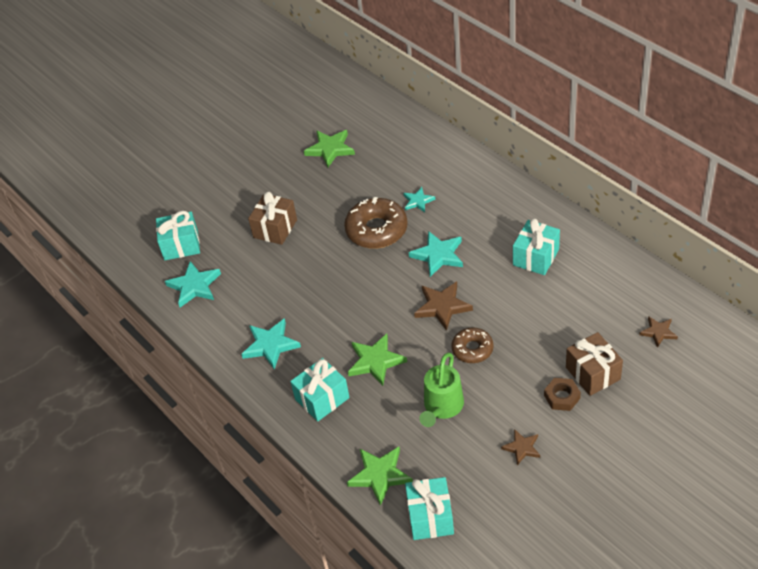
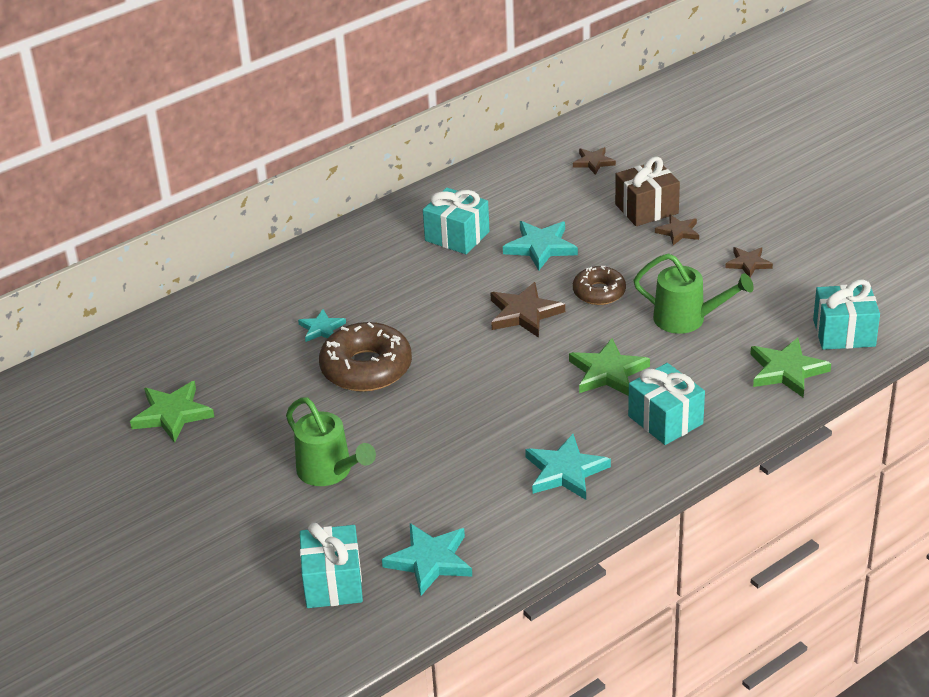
camera: 90 degrees left, 10 degrees down
brown gift [248,192,297,245] -> green watering can [286,397,376,486]
turquoise star [409,231,463,277] -> turquoise star moved to [503,221,578,270]
brown nut [544,378,581,411] -> brown star [655,215,699,245]

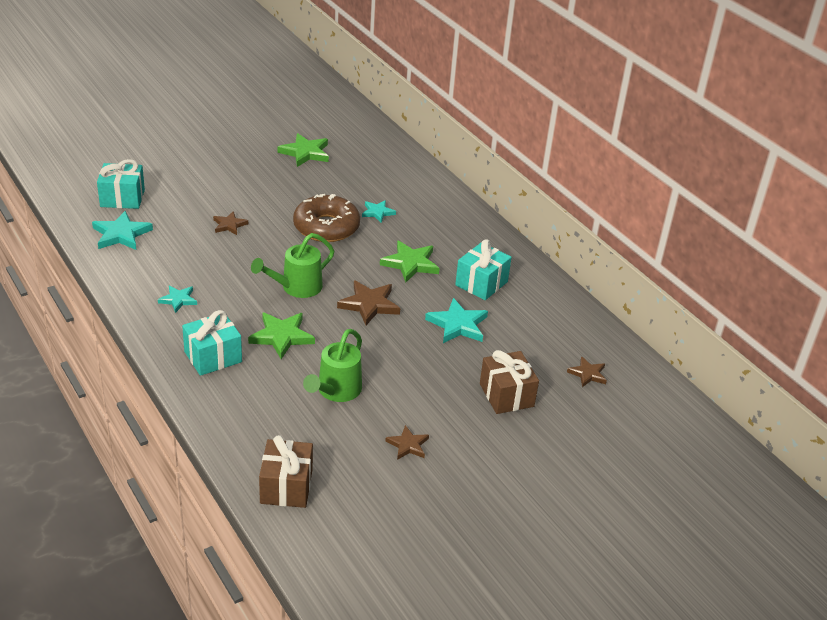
camera: 90 degrees right, 0 degrees up
green watering can [286,397,376,486] -> green watering can moved to [251,233,334,298]
turquoise star [525,434,611,500] -> turquoise star [158,286,197,313], size x0.61
brown donut [573,266,626,305] -> none
brown star [655,215,699,245] -> brown star moved to [213,211,248,235]
green star [750,338,831,398] -> green star moved to [380,241,439,283]
turquoise gift [813,279,880,350] -> brown gift [259,435,313,508]

